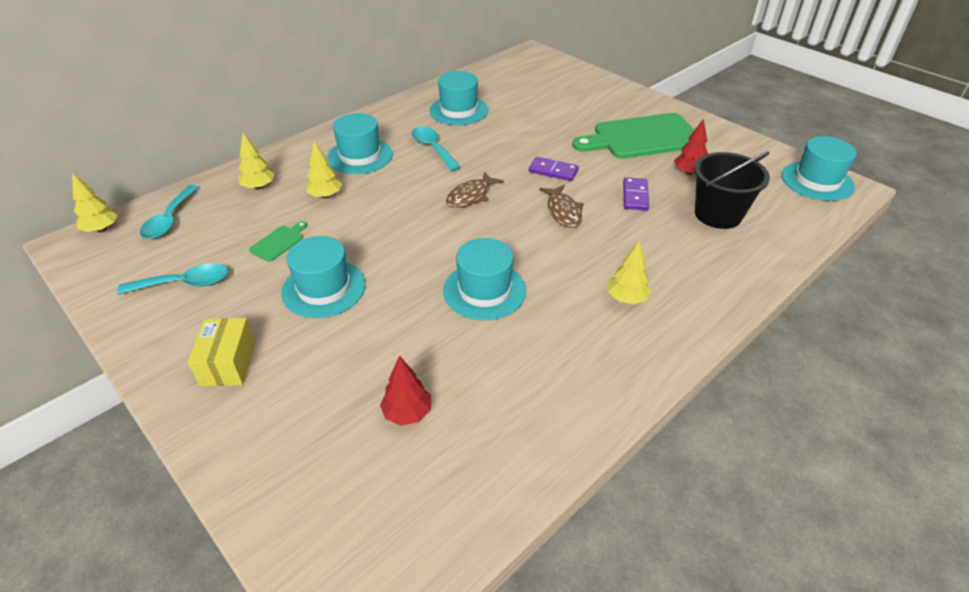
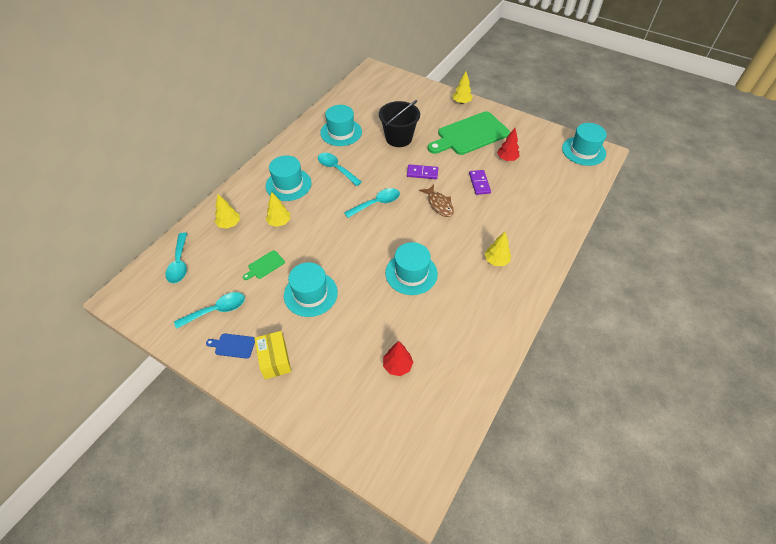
camera: 15 degrees left, 10 degrees up
yellow tree [72,173,118,232] -> yellow tree moved to [453,72,473,104]
green cutting board [249,221,307,262] -> green cutting board turned 150 degrees counterclockwise [243,250,285,280]
brown fish [446,171,504,208] -> turquoise spoon [344,188,400,218]
black bucket [694,152,770,229] -> black bucket moved to [379,100,420,147]
none -> blue cutting board [206,333,255,359]

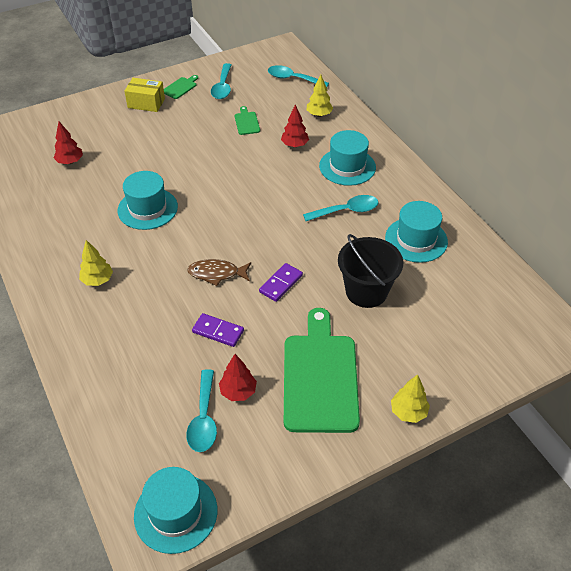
camera: 120 degrees right, 5 degrees down
blue cutting board [206,333,255,359] -> green cutting board [164,75,198,99]
yellow tree [266,192,290,227] -> red tree [281,104,309,147]
turquoise hat [284,262,338,317] -> none
turquoise spoon [344,188,400,218] -> turquoise spoon moved to [186,369,217,452]

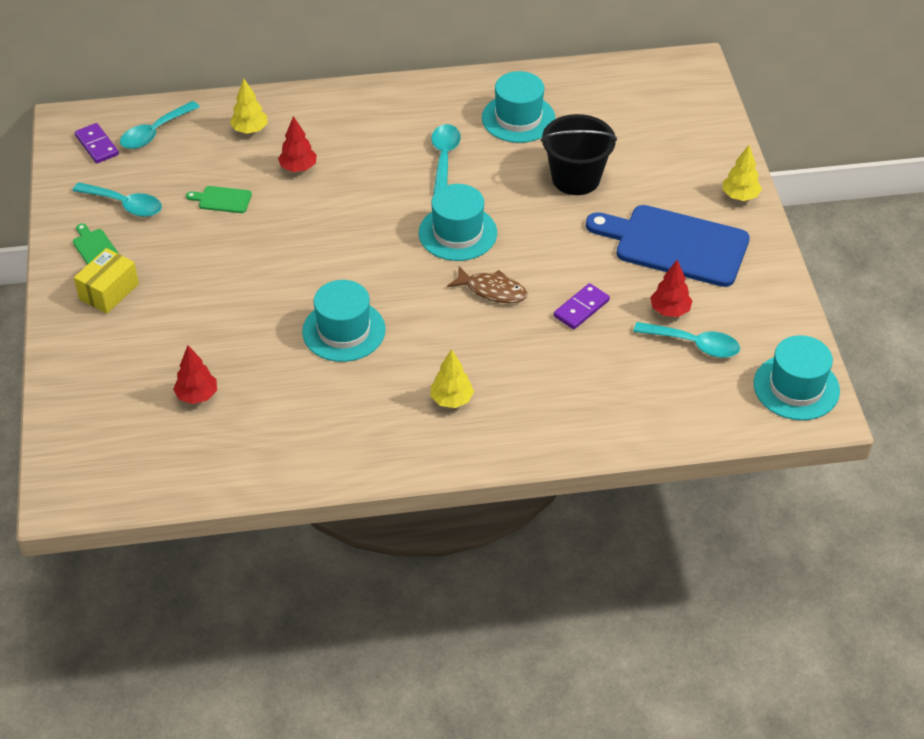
camera: 70 degrees left, 0 degrees up
brown fish [187,259,251,286] -> brown fish turned 90 degrees counterclockwise [447,266,527,303]
purple domino [259,263,303,302] -> purple domino moved to [75,123,119,163]
green cutting board [284,308,360,433] -> blue cutting board [586,205,750,287]
turquoise hat [319,130,376,186] -> turquoise hat moved to [419,184,497,261]

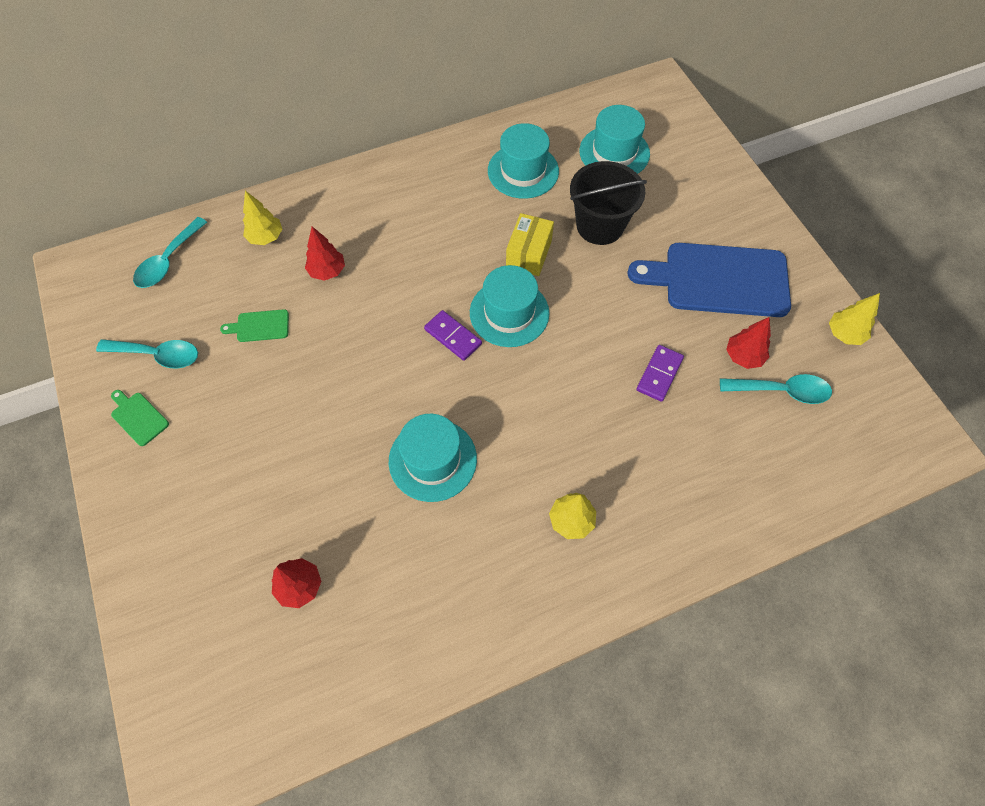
camera: 15 degrees left, 15 degrees up
yellow box [74,248,139,314] -> yellow box moved to [506,213,554,276]
purple domino [75,123,119,163] -> purple domino moved to [424,310,482,361]
turquoise spoon [431,124,461,194] -> none
brown fish [447,266,527,303] -> none
yellow tree [722,145,762,201] -> yellow tree moved to [829,293,880,345]
turquoise hat [754,335,840,420] -> turquoise hat moved to [579,105,650,174]

